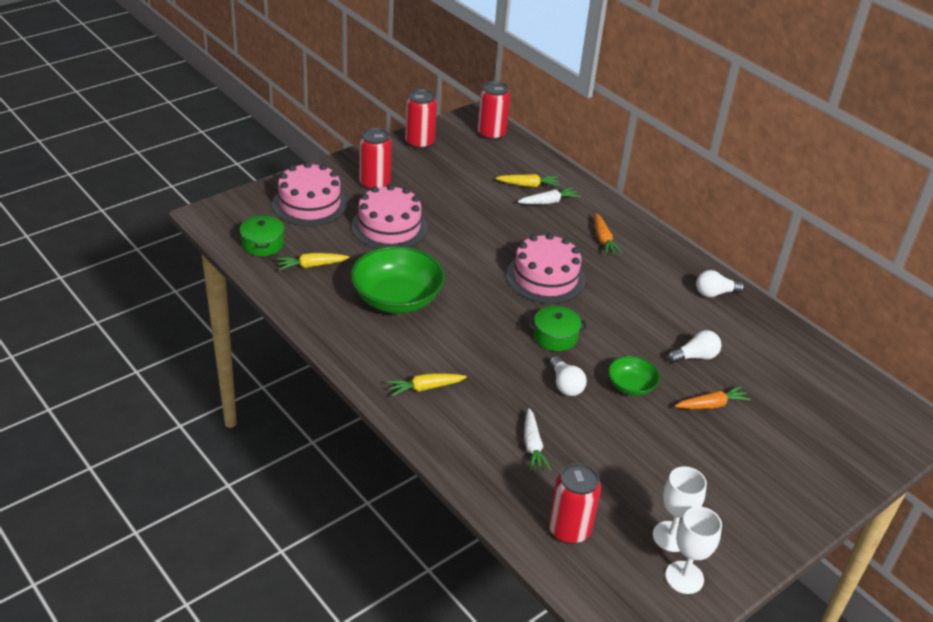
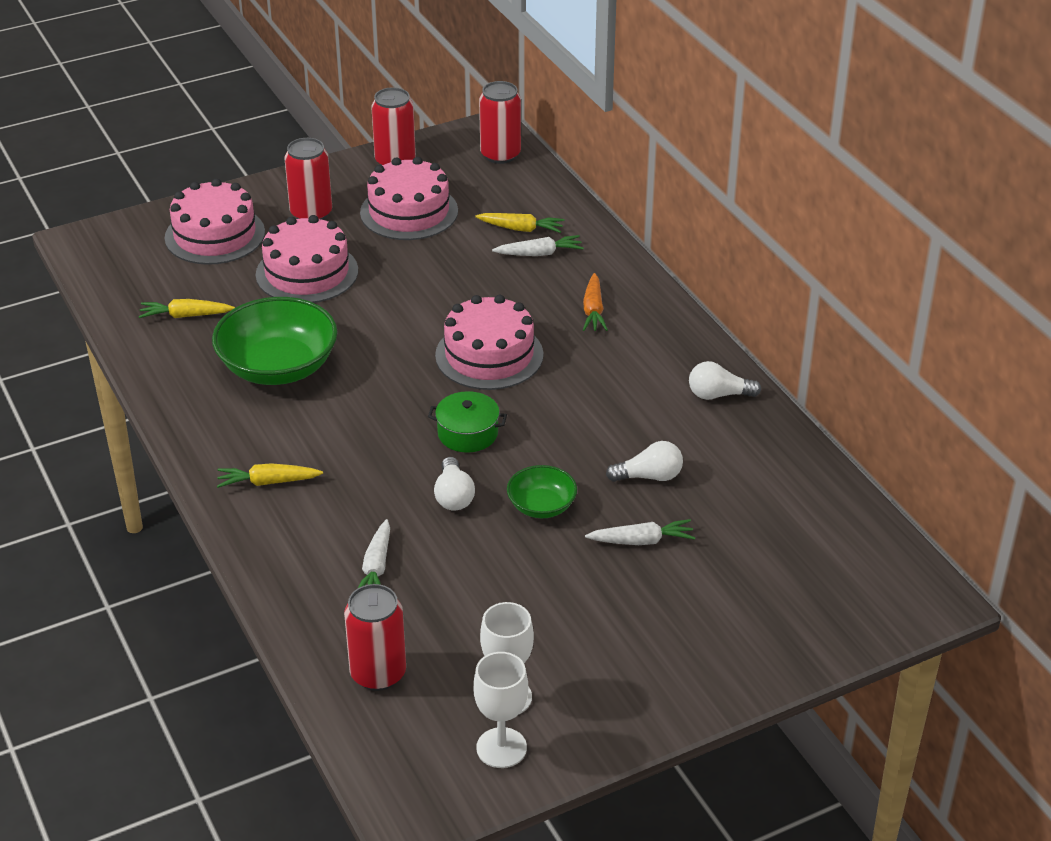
camera: 15 degrees right, 0 degrees up
green pot [240,215,285,256] -> none
orange carrot [675,386,751,409] -> white carrot [585,519,695,545]
none -> pink cake [360,157,458,240]

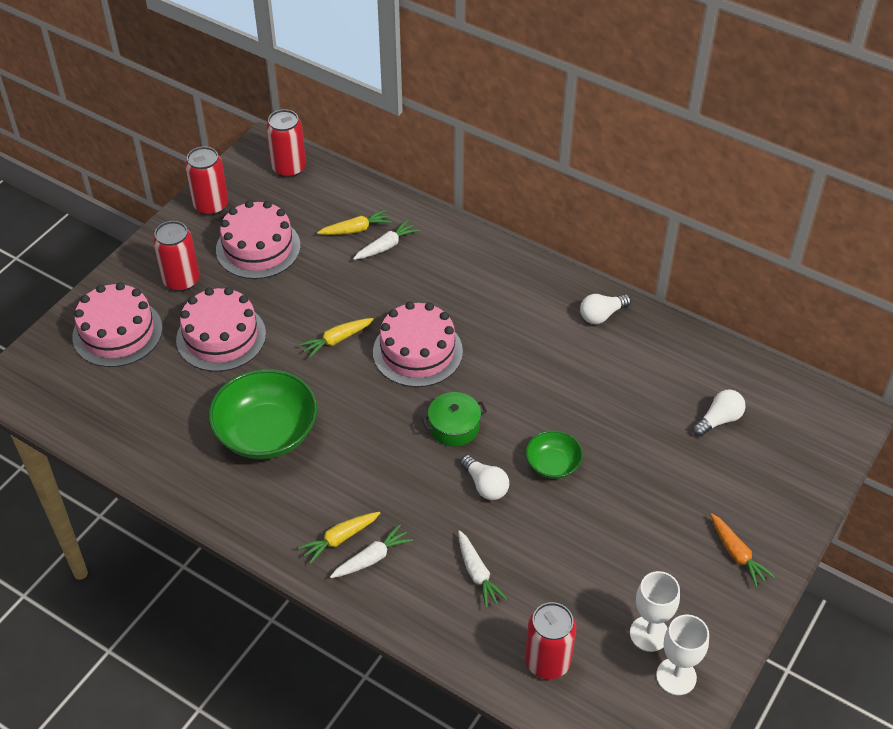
camera: 30 degrees left, 10 degrees up
yellow carrot [139,299,235,318] -> yellow carrot moved to [299,318,374,358]
orange carrot [583,273,608,331] -> orange carrot moved to [710,513,775,587]
white carrot [585,519,695,545] -> white carrot moved to [330,524,413,578]
white light bulb [606,441,683,482] -> white light bulb moved to [692,390,746,437]

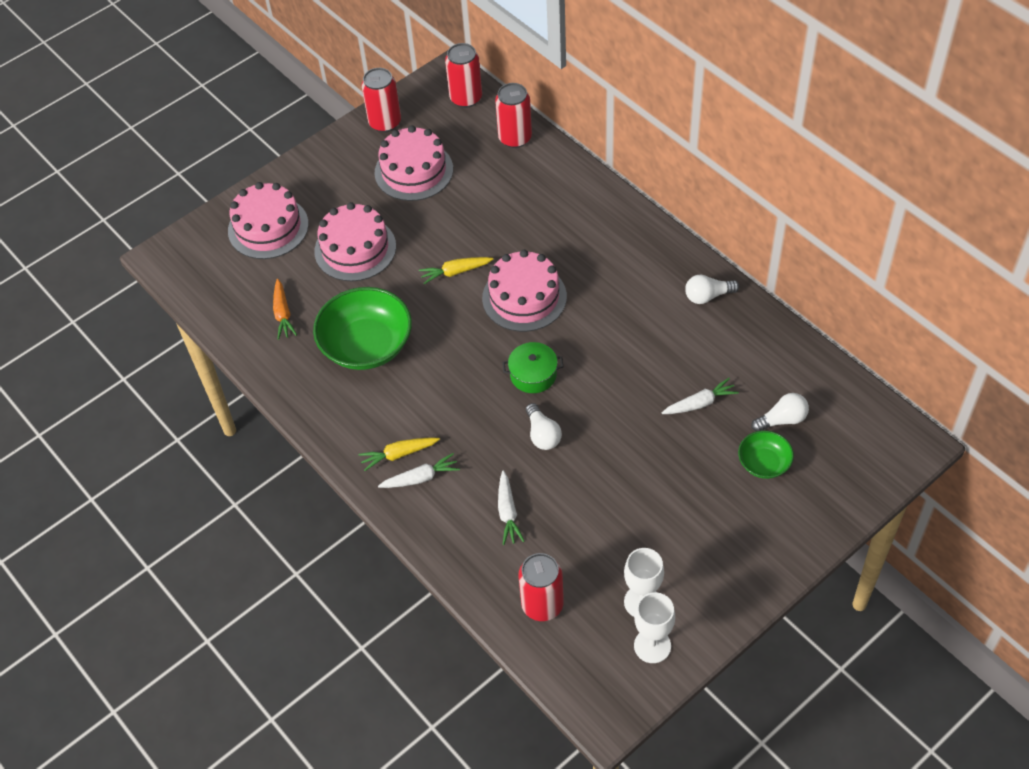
camera: 20 degrees right, 5 degrees up
red can [153,221,200,292] -> red can moved to [495,83,532,148]
yellow carrot [317,209,392,235] -> none
white carrot [353,220,420,260] -> white carrot moved to [662,378,739,414]
green bowl [526,430,583,479] -> green bowl moved to [738,431,794,479]
orange carrot [710,513,775,587] -> orange carrot moved to [273,279,297,340]

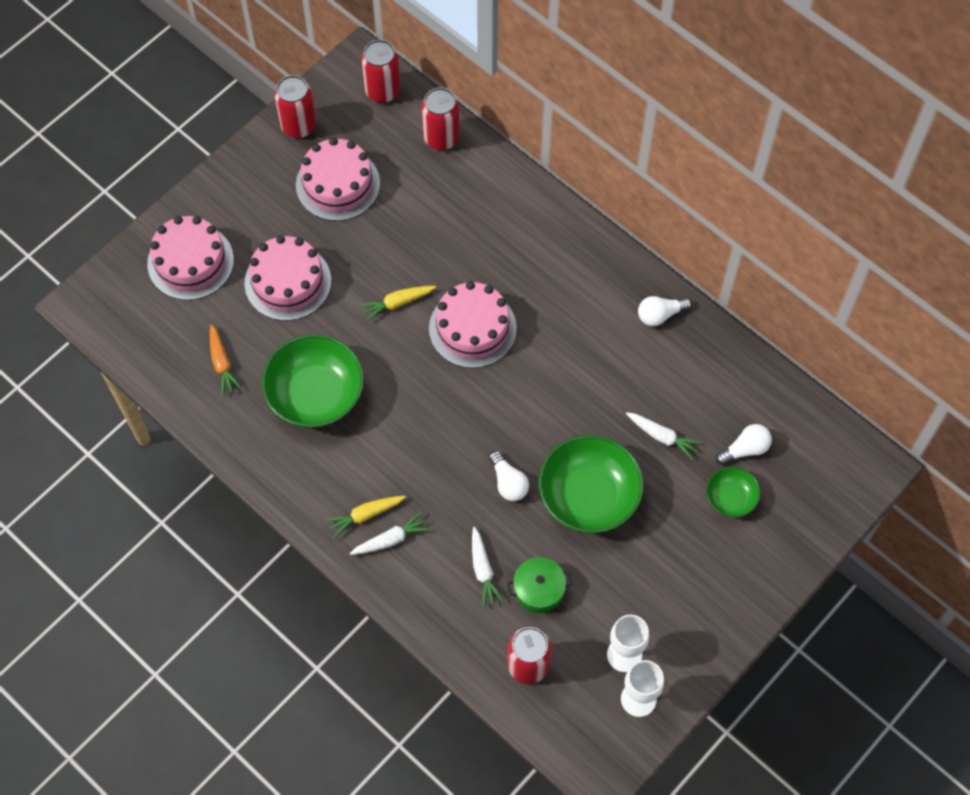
camera: 10 degrees left, 10 degrees up
green pot [502,342,563,393] -> green pot moved to [507,557,572,613]
white carrot [662,378,739,414] -> white carrot turned 60 degrees clockwise [626,412,702,460]
none -> green bowl [538,435,644,533]

